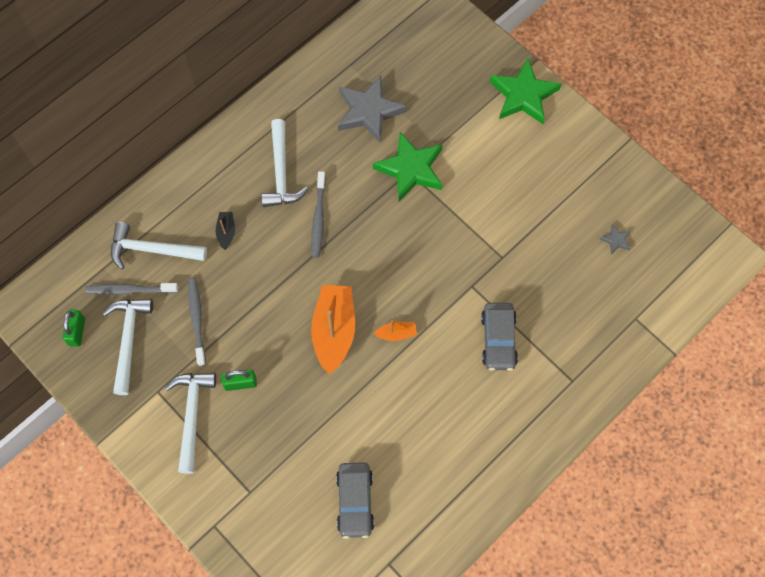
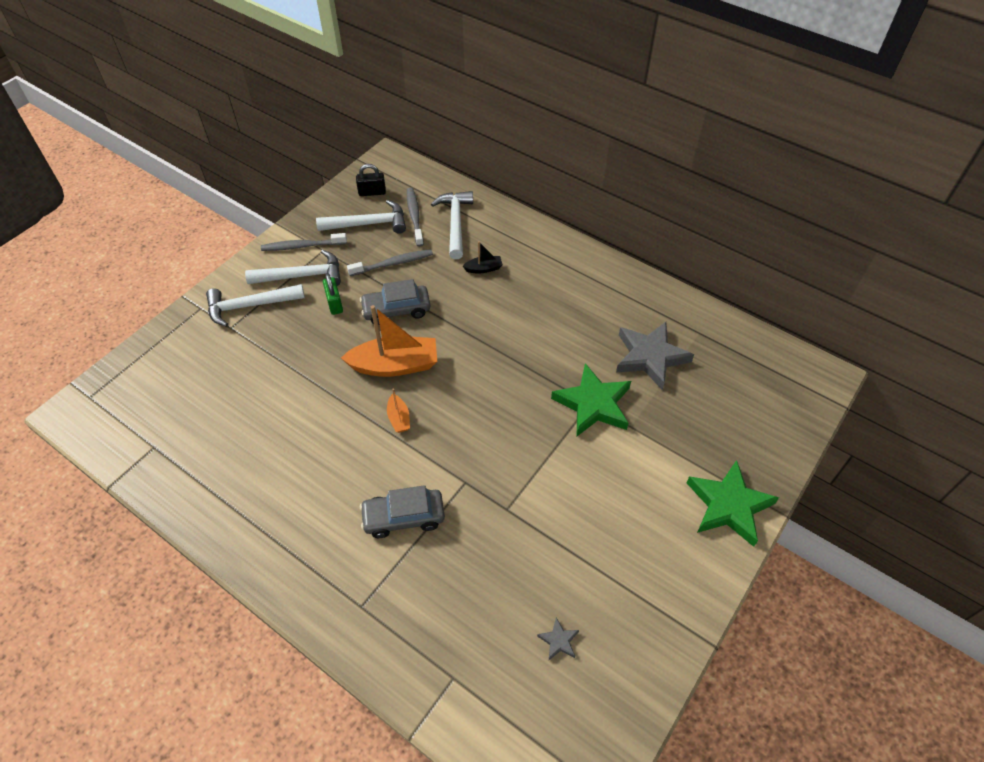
camera: 80 degrees right, 15 degrees down
green padlock [62,310,85,347] -> black padlock [356,164,386,196]
white hammer [261,119,308,207] -> white hammer moved to [206,284,305,327]
grey toothbrush [311,171,326,258] -> grey toothbrush moved to [261,233,347,251]
grey car [336,462,374,539] -> grey car moved to [360,279,430,325]

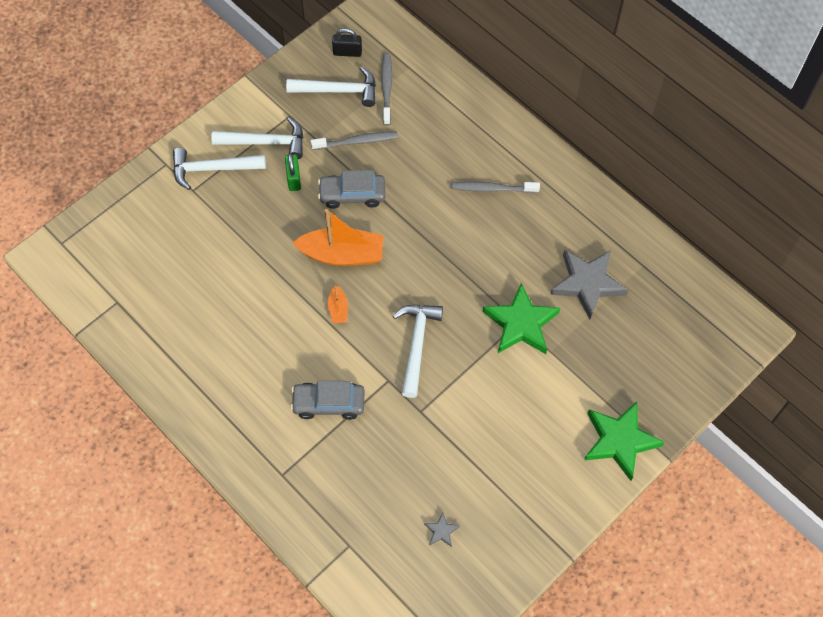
camera: 10 degrees right, 10 degrees up
grey toothbrush [261,233,347,251] -> grey toothbrush moved to [450,181,540,193]
white hammer [431,191,473,259] -> white hammer moved to [393,305,443,398]
black boat [463,241,503,273] -> none

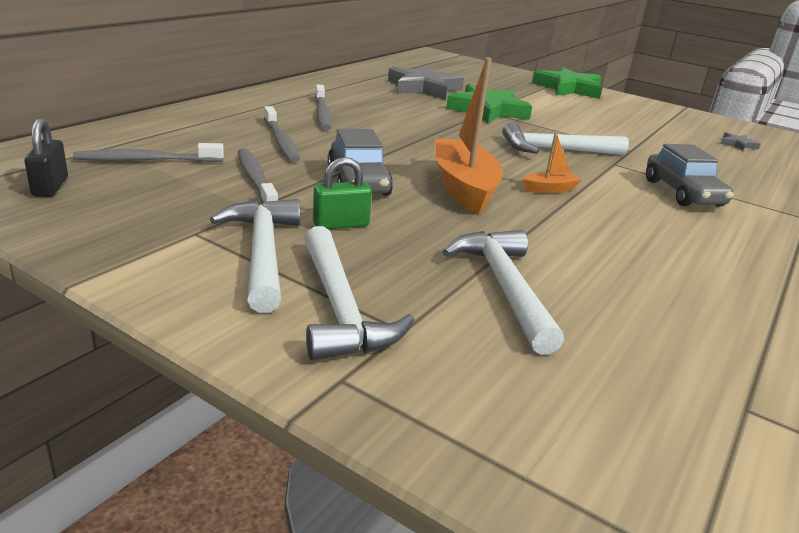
camera: 105 degrees left, 35 degrees down
white hammer [286,66,376,107] -> white hammer moved to [443,230,564,355]
none -> grey toothbrush [264,106,300,162]

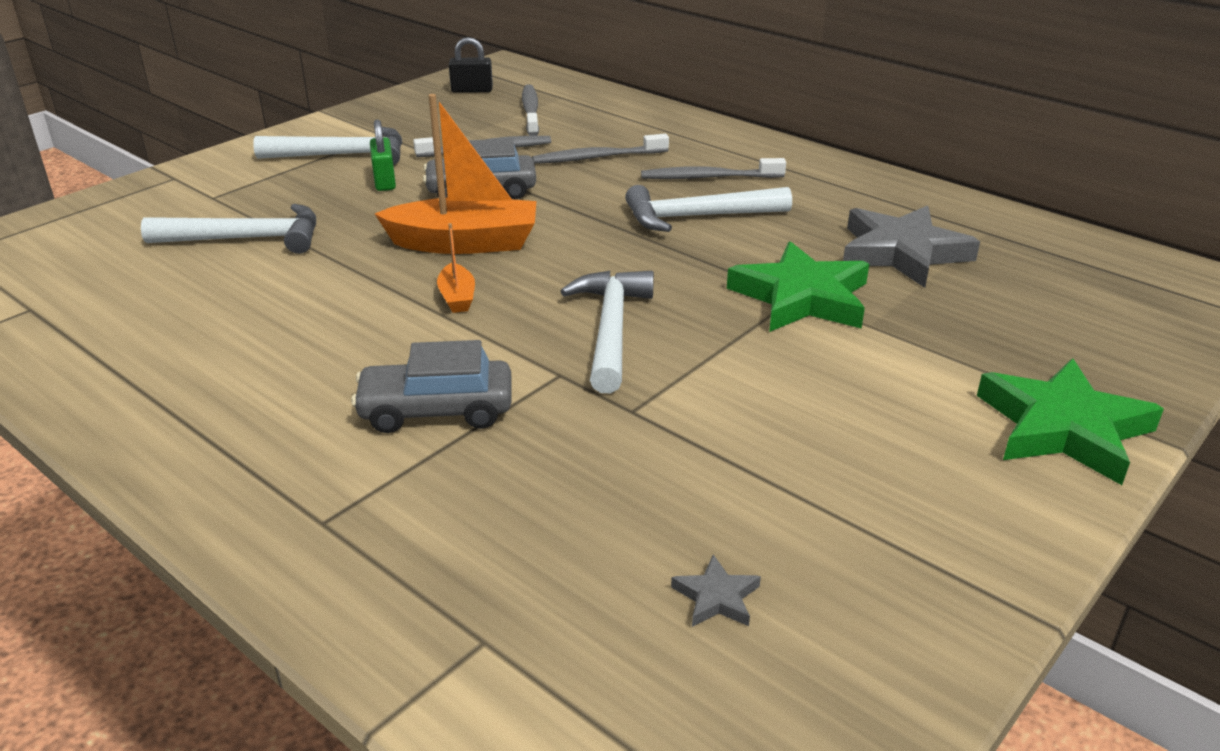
camera: 100 degrees right, 5 degrees up
white hammer [304,226,415,361] -> white hammer moved to [625,185,792,232]

